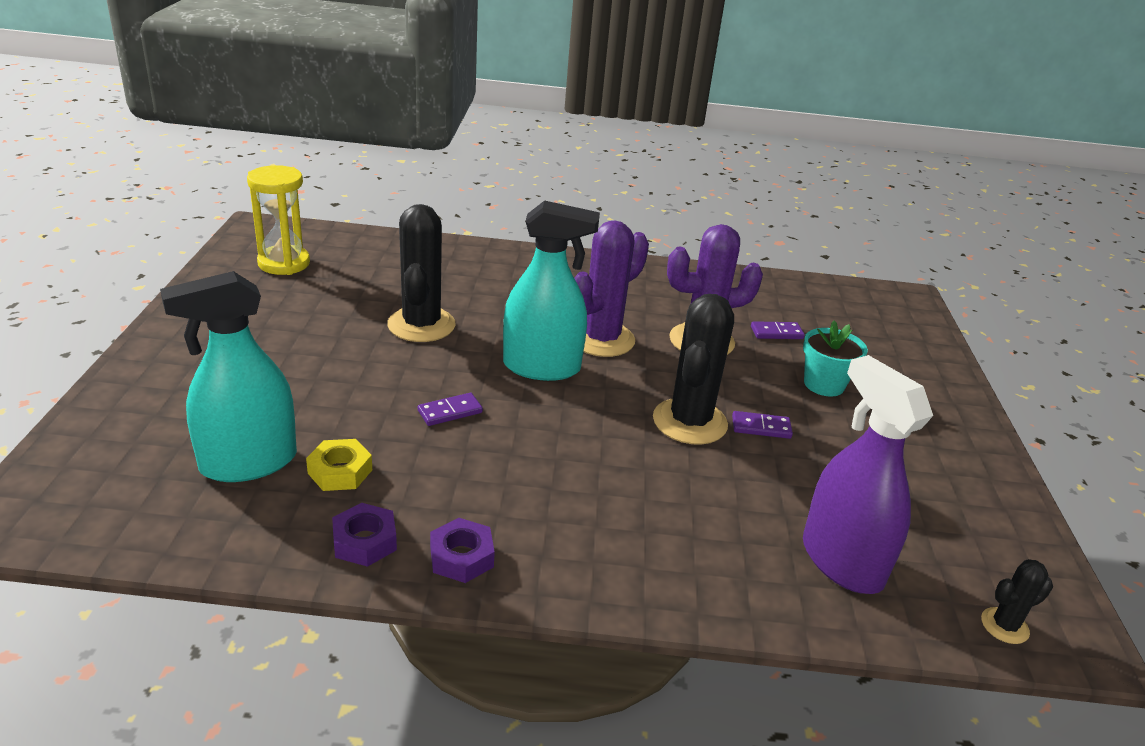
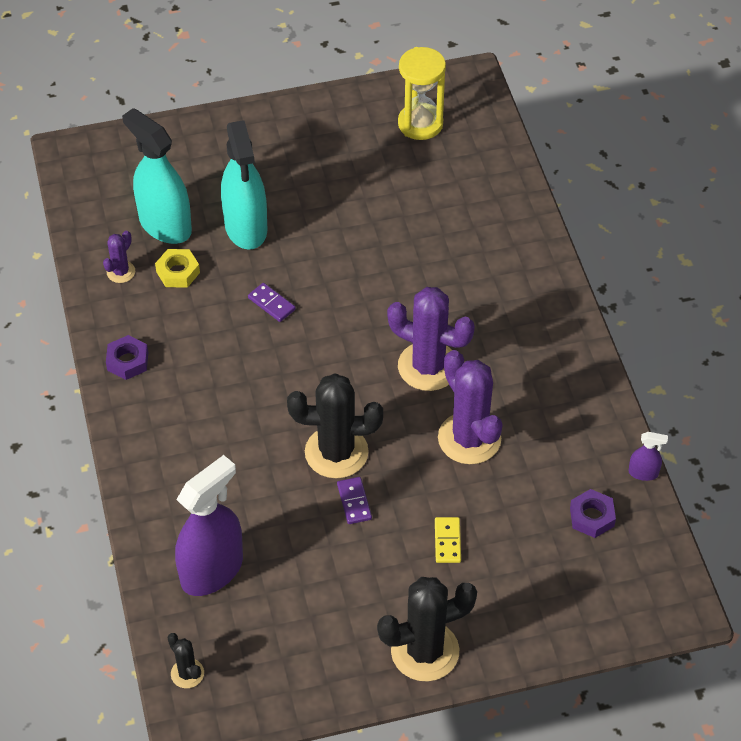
camera: 75 degrees right, 20 degrees up
purple nut [332,503,397,567] -> purple nut moved to [570,489,616,538]
black cactus [387,204,455,342] -> black cactus moved to [377,577,477,681]
turquoise spray bottle [503,200,600,381] -> turquoise spray bottle moved to [221,120,267,249]
purple domino [751,321,805,339] -> none
turquoise flower pot [803,321,868,396] -> yellow domino [435,517,461,563]
none -> purple cactus [103,231,135,283]
none -> purple spray bottle [628,432,668,481]

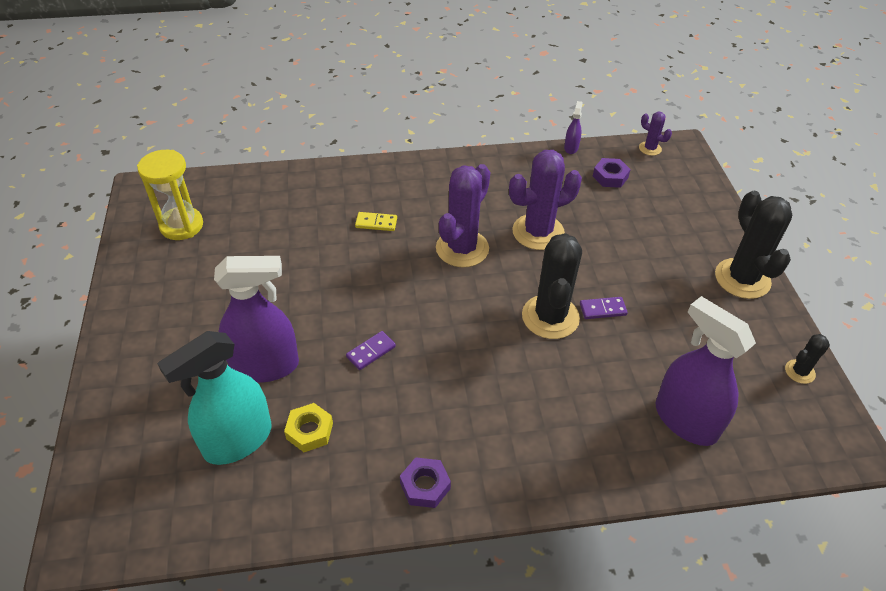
camera: 85 degrees left, 5 degrees down
purple cactus [103,231,135,283] -> purple cactus moved to [639,112,672,156]
black cactus [167,633,204,688] -> black cactus moved to [785,334,830,384]
turquoise spray bottle [221,120,267,249] -> purple spray bottle [214,256,299,383]
yellow domino [435,517,461,563] -> yellow domino moved to [355,212,397,231]

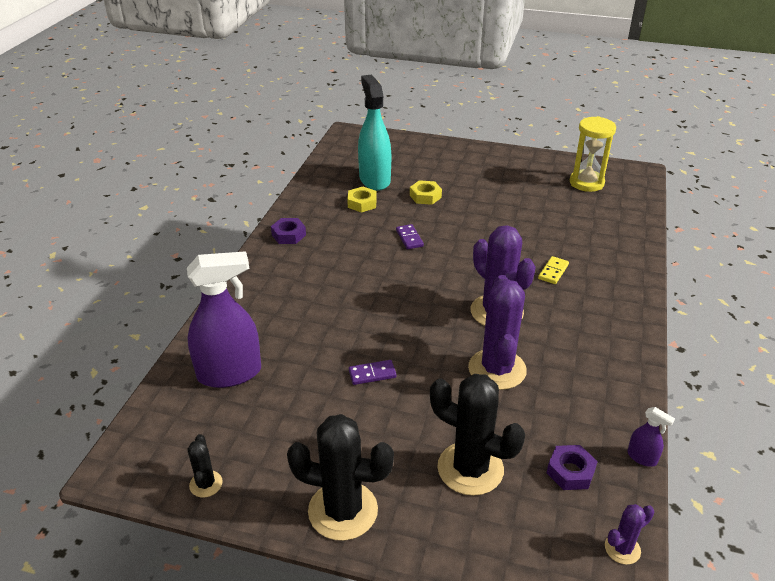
camera: 115 degrees right, 10 degrees down
purple spray bottle [214,256,299,383] -> yellow nut [410,180,442,205]
black cactus [522,233,582,339] -> black cactus moved to [430,374,525,496]
purple domino [580,297,628,319] -> purple domino turned 60 degrees clockwise [349,360,397,385]

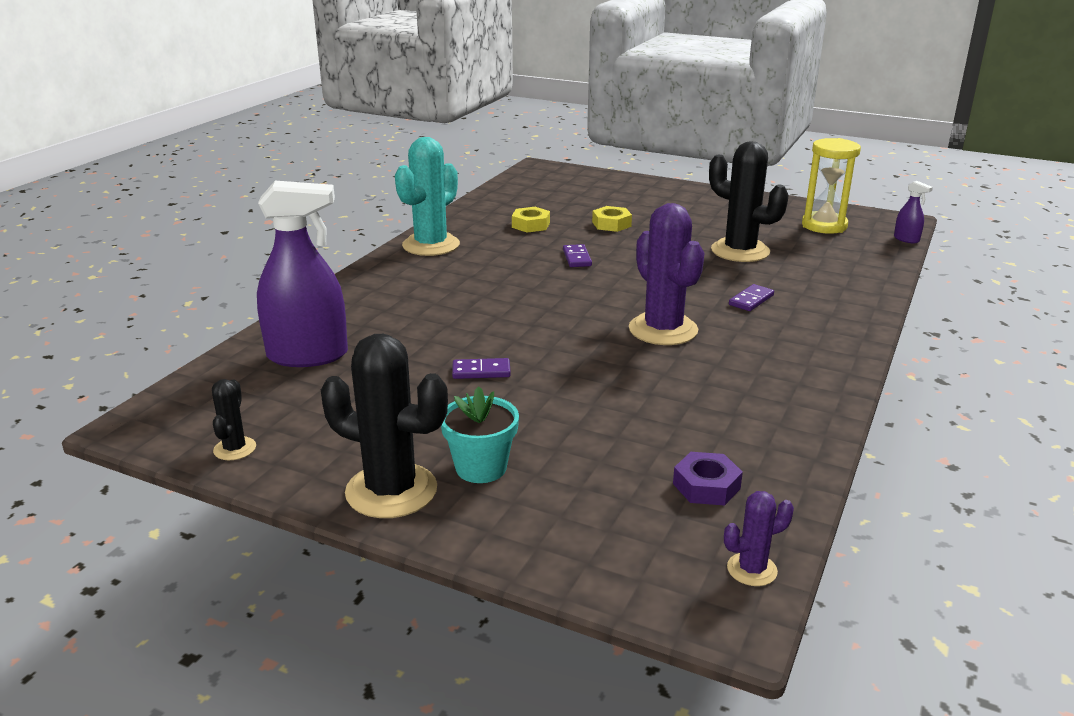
camera: 10 degrees right, 10 degrees down
purple nut [271,218,306,244] -> turquoise cactus [395,137,460,256]
turquoise spray bottle [358,75,391,191] -> none
black cactus [430,374,525,496] -> black cactus moved to [709,141,789,262]
purple cactus [468,275,527,390] -> none
yellow domino [538,256,569,284] -> purple domino [729,284,774,311]
purple spray bottle [627,407,675,467] -> purple spray bottle moved to [894,181,933,243]
none -> turquoise flower pot [441,386,519,483]

